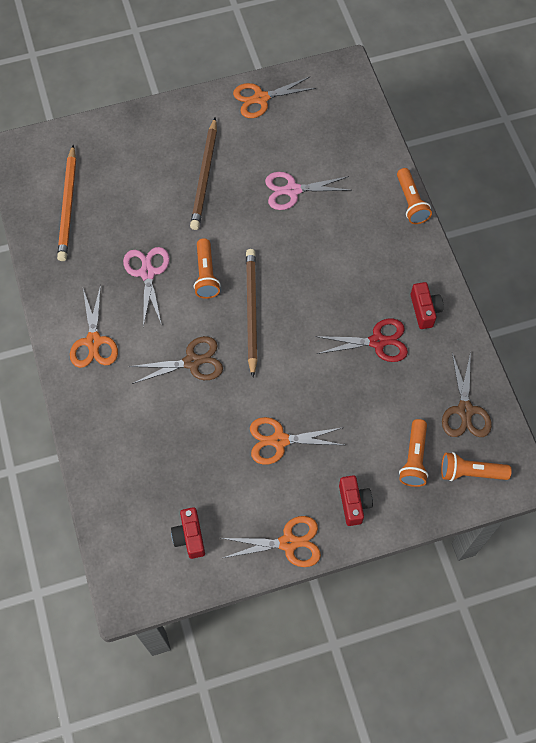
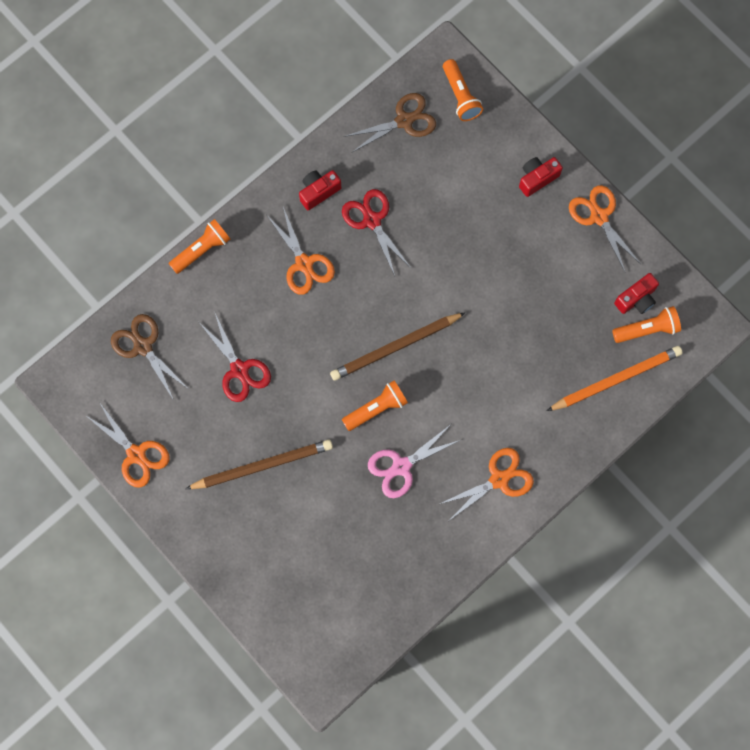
camera: 115 degrees left, 10 degrees up
orange pencil [57,145,76,261] -> orange pencil moved to [547,346,683,411]
brown scissors [128,336,223,384] -> brown scissors moved to [111,314,189,399]
orange scissors [250,417,344,465] -> orange scissors moved to [266,207,335,295]
pink scissors [265,172,351,210] -> red scissors [200,314,271,402]
orange flashlight [399,419,428,487] -> orange flashlight moved to [612,306,681,343]

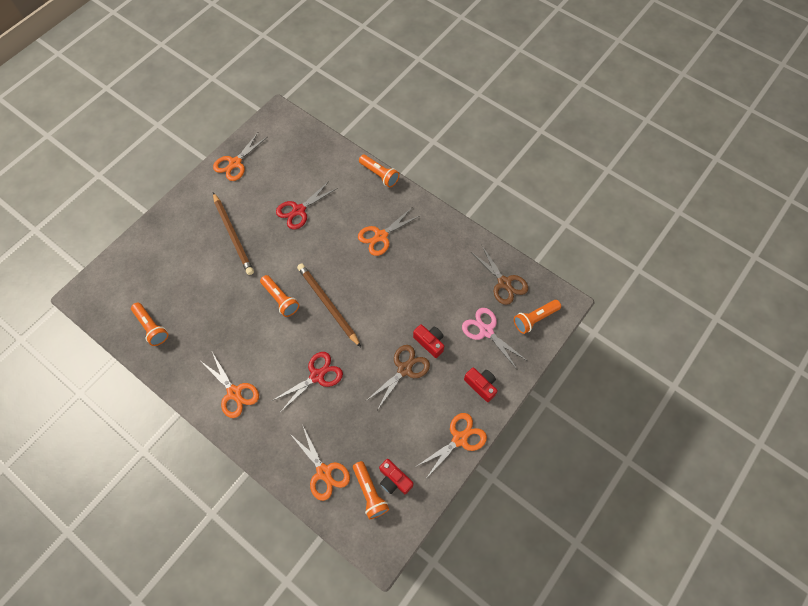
camera: 80 degrees right, 10 degrees down
brown scissors [111,314,189,399] -> brown scissors moved to [366,345,430,410]
red camera [299,170,341,210] -> red camera moved to [413,324,444,358]
red scissors [342,189,412,276] -> red scissors moved to [272,352,343,412]
pink scissors [368,425,461,498] -> pink scissors moved to [462,308,526,369]
orange pencil [547,346,683,411] -> orange scissors [290,424,350,501]
none -> orange flashlight [131,303,168,346]

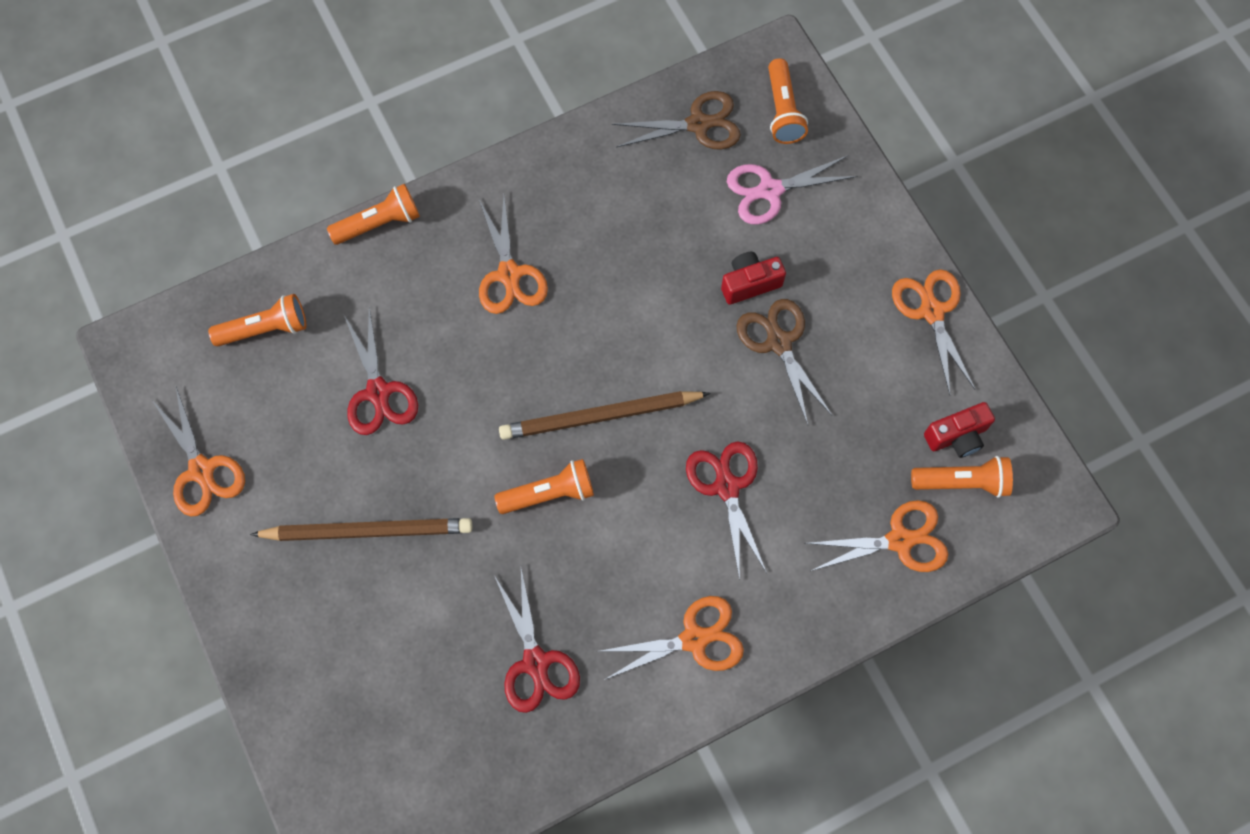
camera: 65 degrees left, 5 degrees up
orange flashlight [131,303,168,346] -> orange flashlight moved to [208,294,306,346]
red camera [464,367,498,402] -> none
none -> red scissors [495,568,580,713]

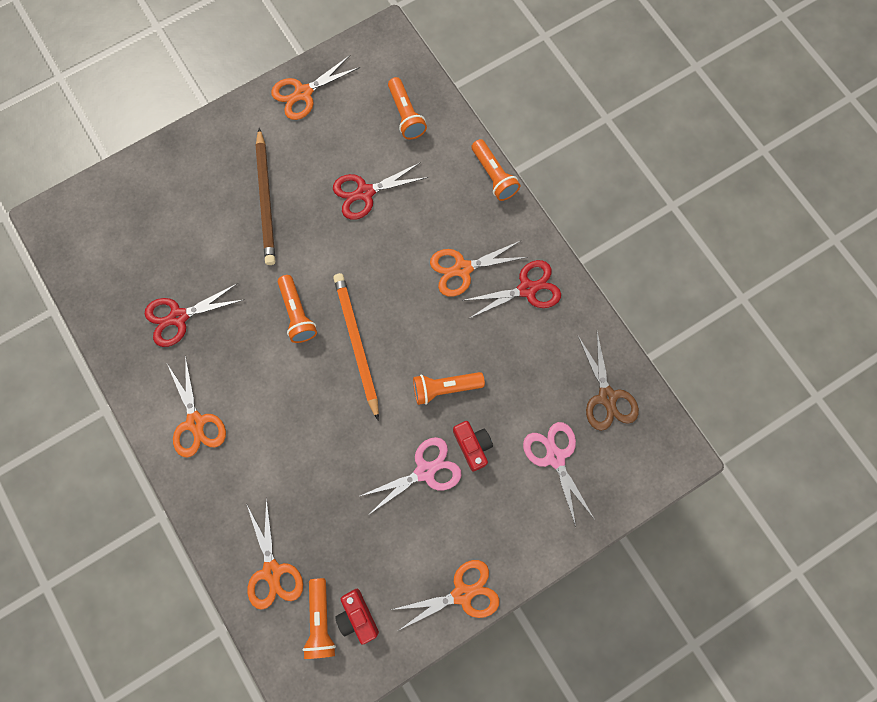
camera: 85 degrees right, 5 degrees up
brown pencil [499,391,711,440] -> orange pencil [333,273,379,420]
red scissors [686,441,767,580] -> red scissors moved to [462,260,561,318]
brown scissors [737,299,832,425] -> pink scissors [360,437,462,514]
orange flashlight [768,58,808,144] -> orange flashlight moved to [413,372,485,405]

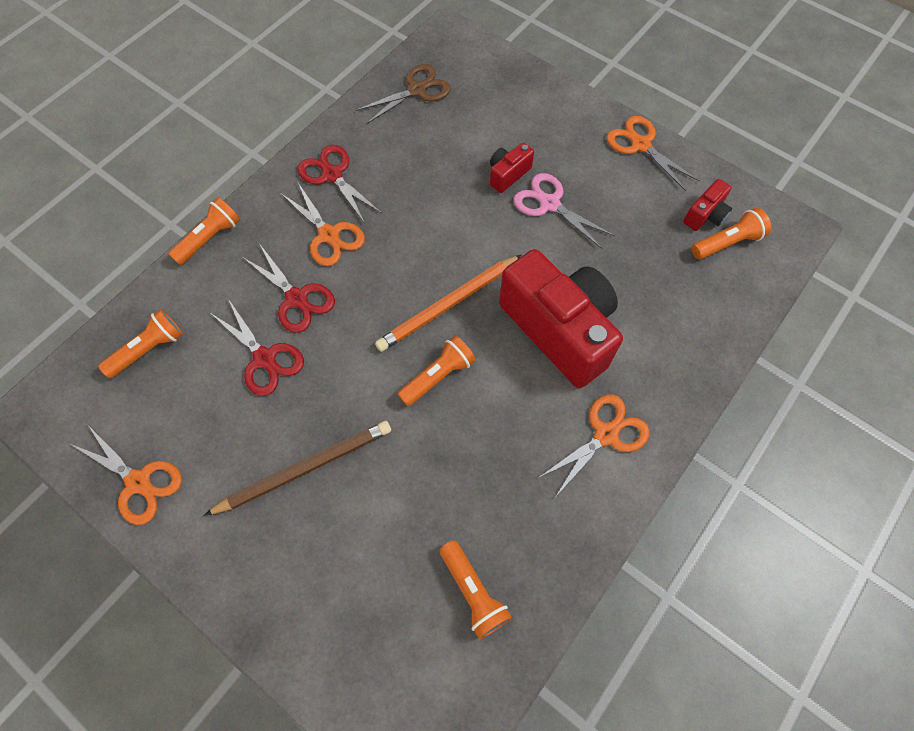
camera: 110 degrees left, 10 degrees down
red scissors [145,283,243,347] -> red scissors moved to [242,243,335,333]
orange scissors [246,497,303,610] -> none
orange flashlight [413,372,485,405] -> orange flashlight moved to [439,540,512,639]
pink scissors [523,422,595,527] -> none
none -> red camera [499,249,623,388]

